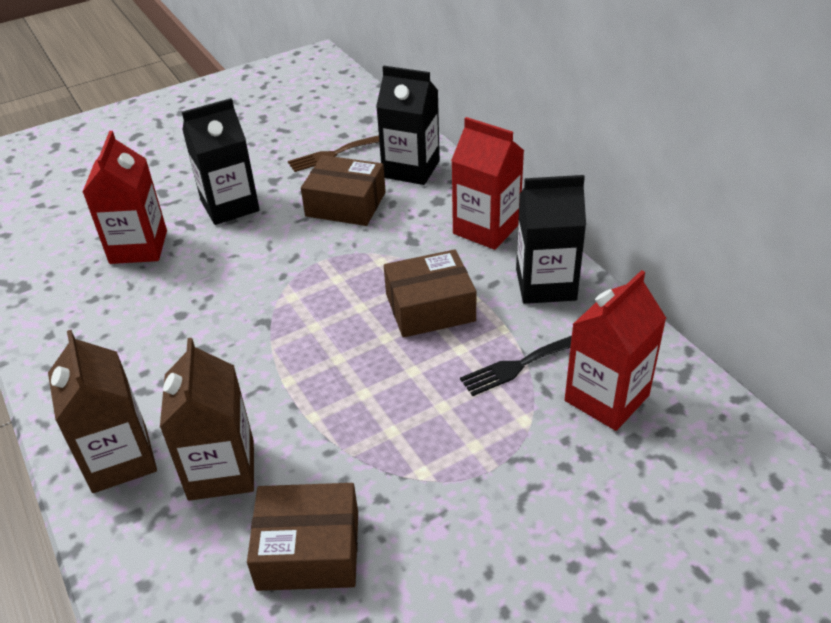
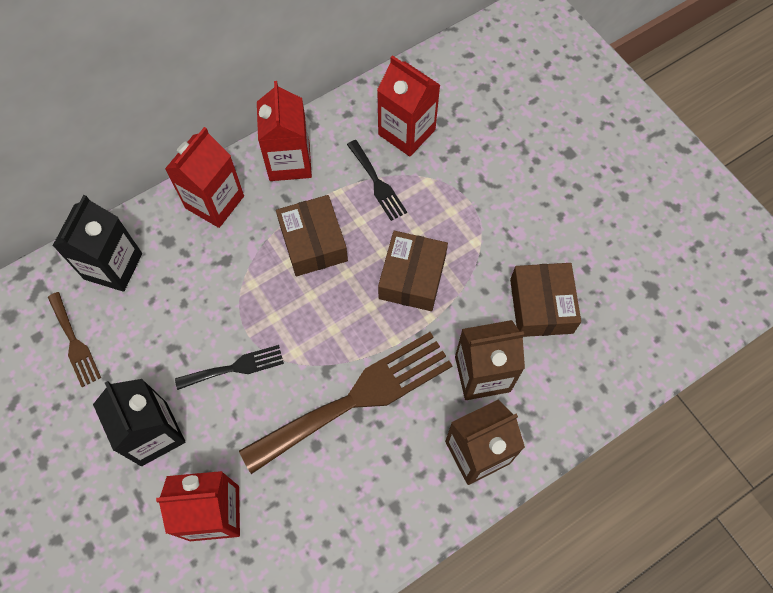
camera: 95 degrees left, 25 degrees up
brown box [301,155,386,226] -> brown box moved to [378,231,448,311]
black carton [516,175,586,304] -> red carton [257,81,312,181]
none -> black fork [175,345,284,390]
none -> brown fork [239,332,453,474]

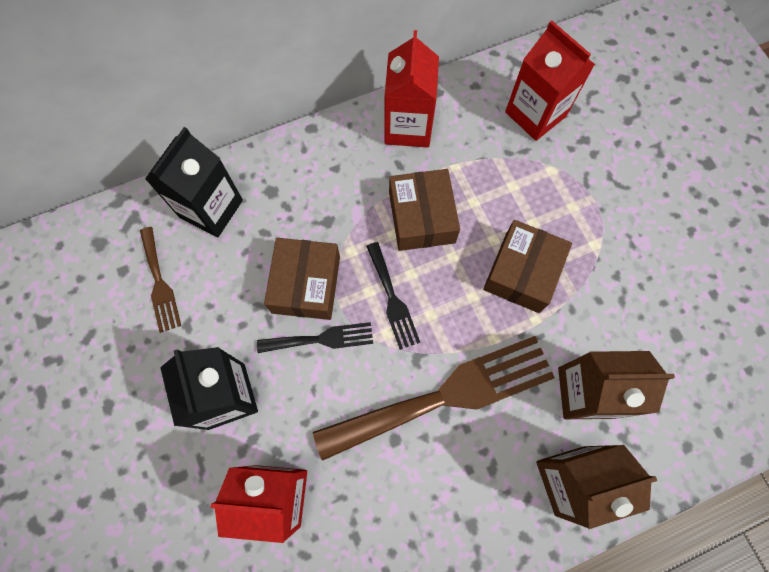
camera: 10 degrees right, 5 degrees up
red carton [165,127,244,228] -> none
black fork [347,140,407,221] -> black fork moved to [366,242,420,350]
brown box [510,263,581,337] -> brown box moved to [264,238,340,320]

